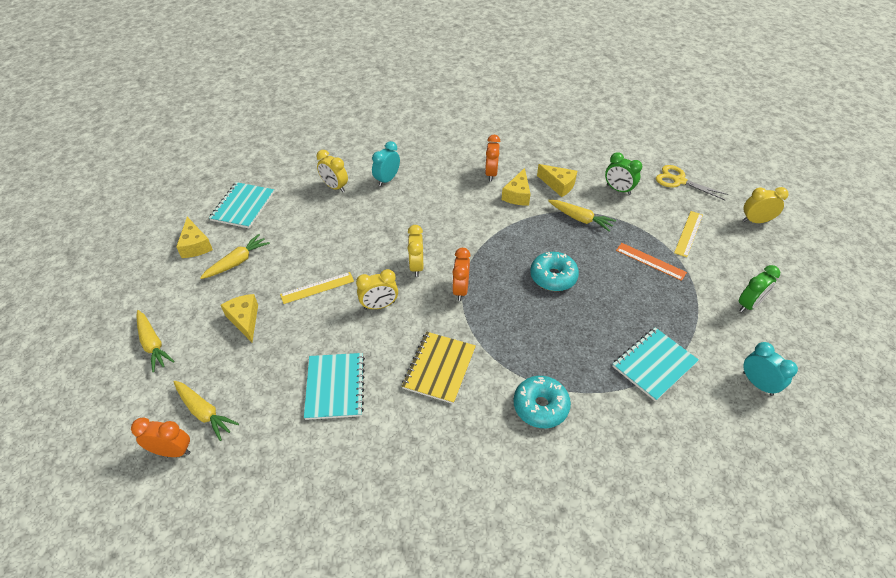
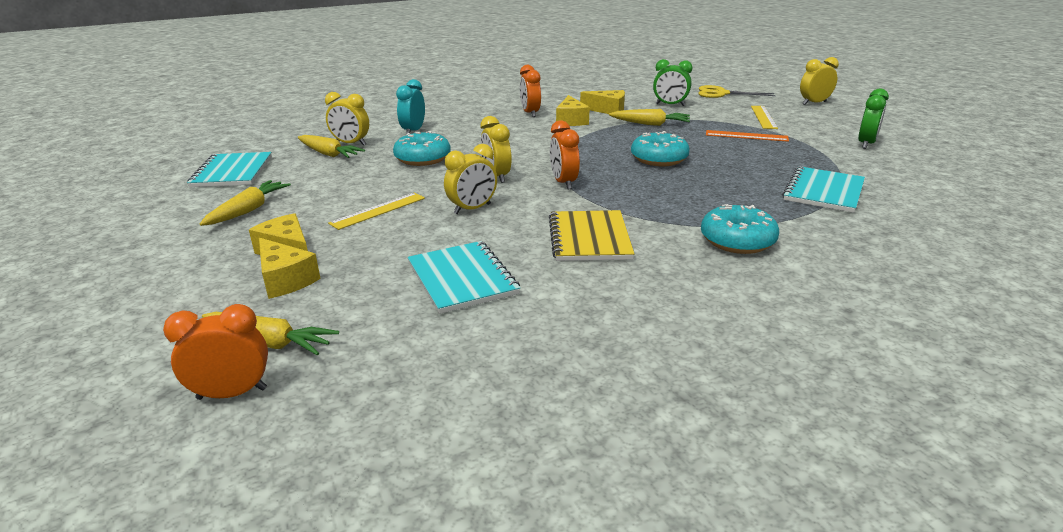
camera: 20 degrees left, 20 degrees down
yellow carrot [136,310,175,372] -> yellow carrot moved to [298,135,365,158]
yellow cheese [176,217,213,258] -> yellow cheese moved to [259,238,321,299]
turquoise clock [743,342,798,396] -> none
none -> turquoise donut [393,131,451,166]

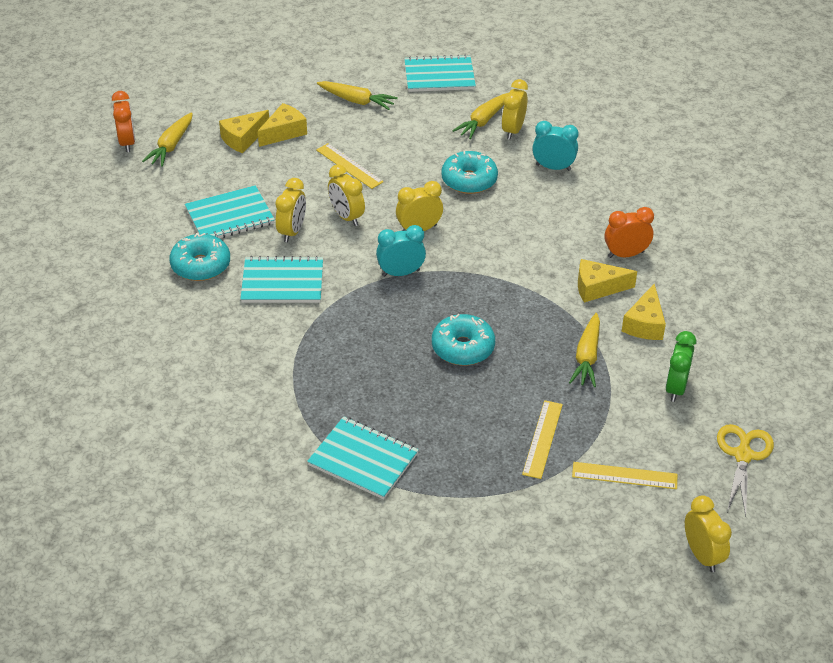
camera: 90 degrees right, 15 degrees up
yellow notebook [549,210,634,261] -> turquoise notebook [240,256,323,303]
orange clock [550,120,580,189] -> turquoise clock [376,225,426,277]
turquoise donut [701,204,779,254] -> turquoise donut moved to [169,233,230,281]
orange ruler [706,130,789,142] -> yellow ruler [522,400,563,479]
green clock [858,88,889,149] -> none
none -> yellow clock [275,178,306,242]

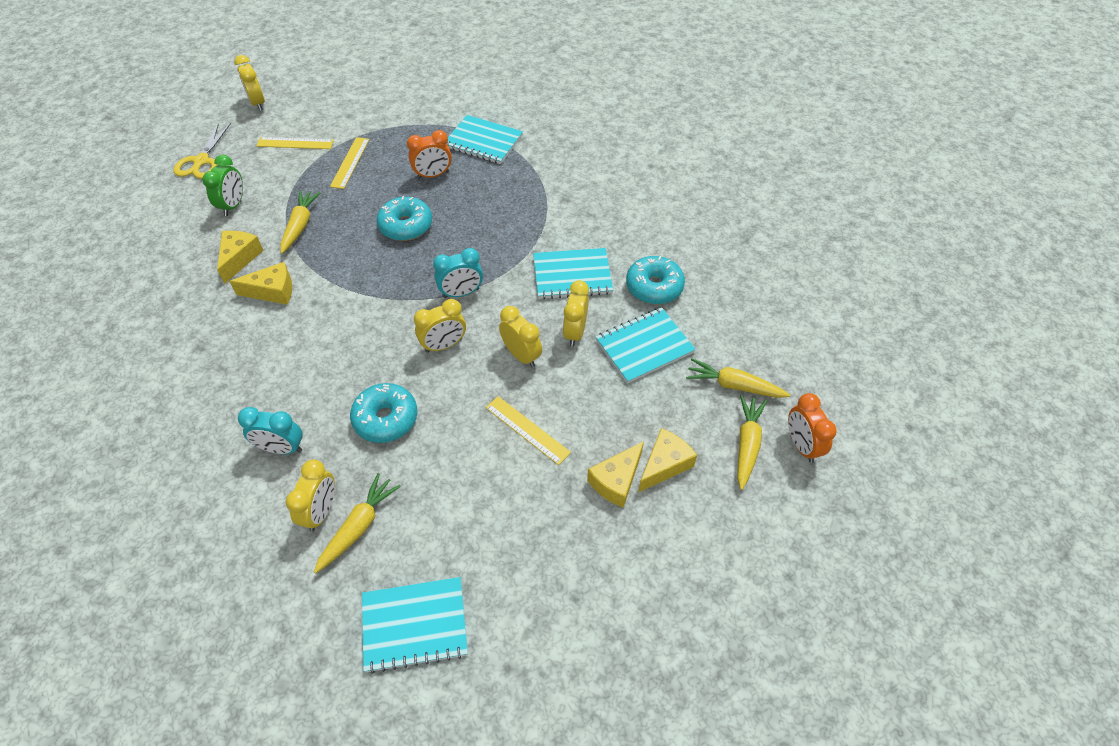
camera: 175 degrees right, 10 degrees up
yellow carrot [317,81,398,110] -> yellow carrot moved to [686,358,790,398]
orange clock [605,207,654,258] -> orange clock moved to [407,130,452,179]

